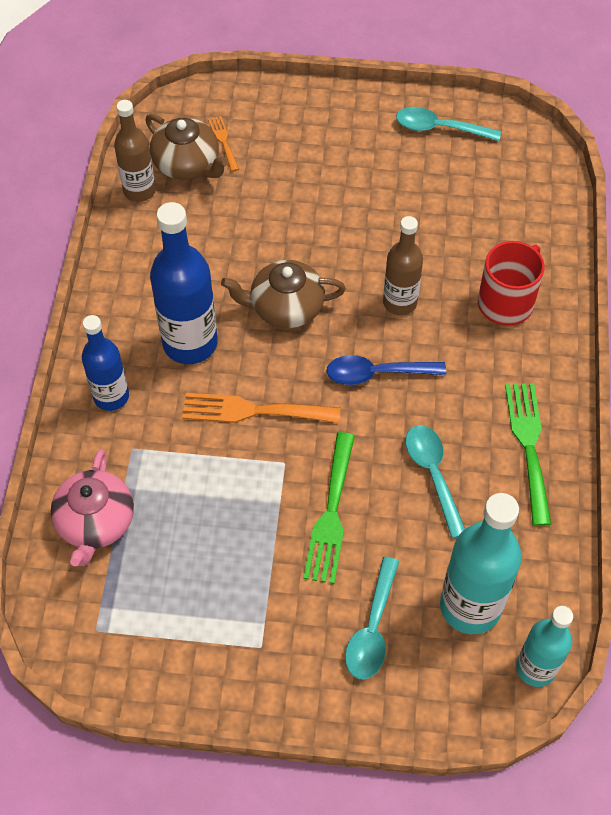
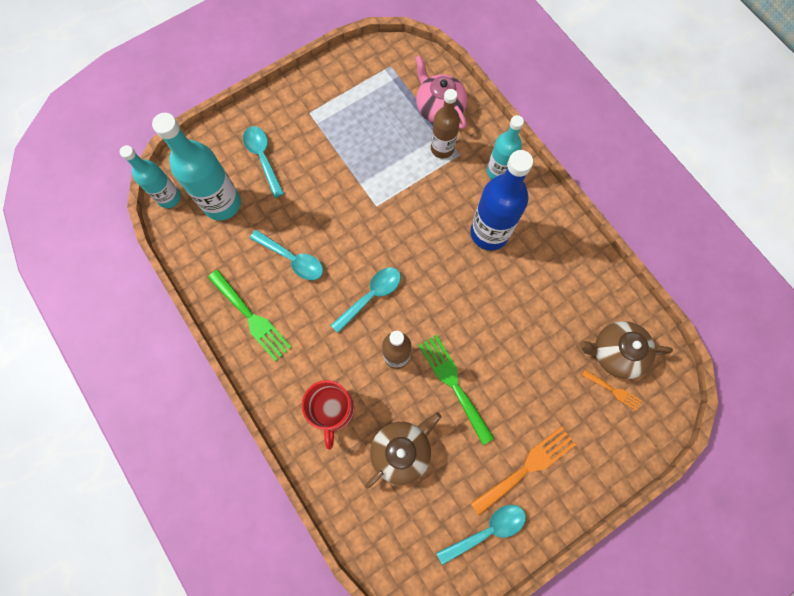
camera: 140 degrees right, 15 degrees up
blue bottle [82,315,129,411] -> turquoise bottle [487,115,524,179]
brown bottle [114,100,156,202] -> brown bottle moved to [431,89,460,159]
orange fork [182,393,341,423] -> orange fork moved to [471,426,576,515]
brown teapot [221,260,346,328] -> brown teapot moved to [365,412,441,488]
green fork [303,432,355,584] -> green fork moved to [419,335,494,445]
blue spoon [327,355,446,385] -> turquoise spoon [331,267,401,333]

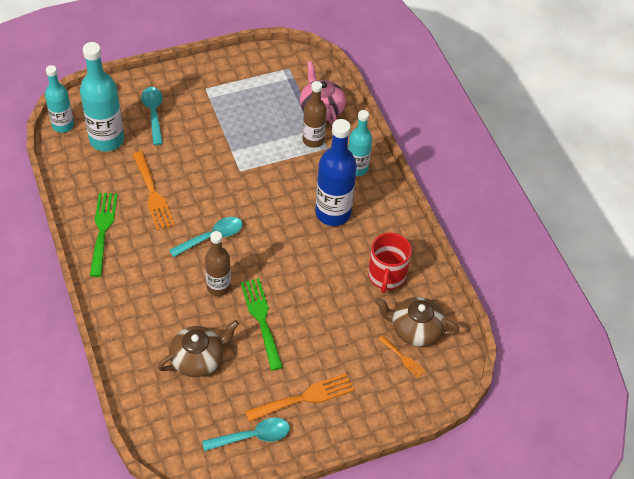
camera: 10 degrees right, 20 degrees down
green fork [208,270,292,361] -> green fork turned 150 degrees counterclockwise [90,193,118,277]
turquoise spoon [250,230,323,280] -> orange fork [132,151,175,231]
red mug [302,380,354,450] -> red mug moved to [368,233,412,293]

